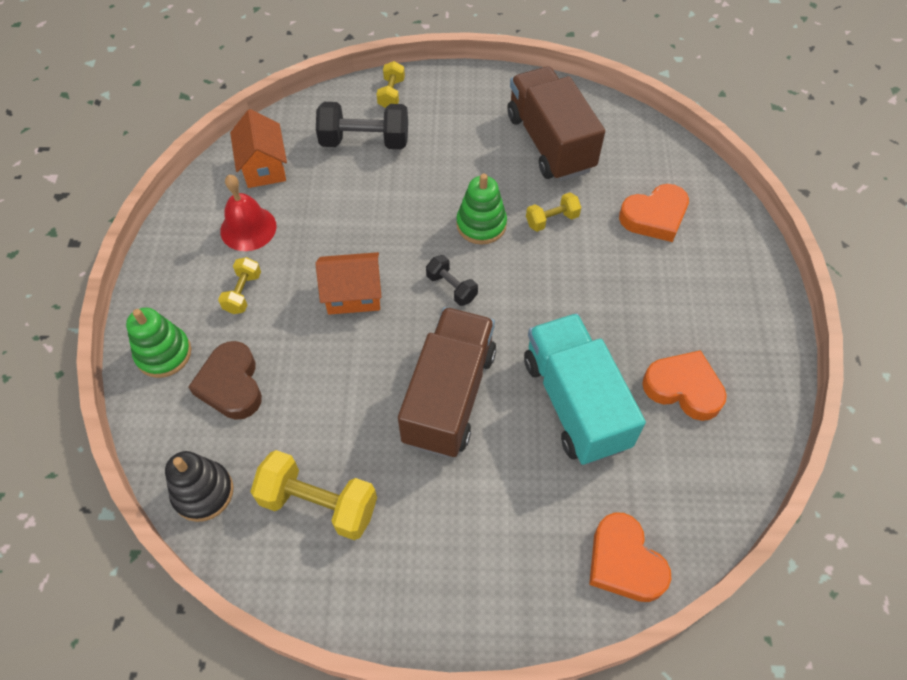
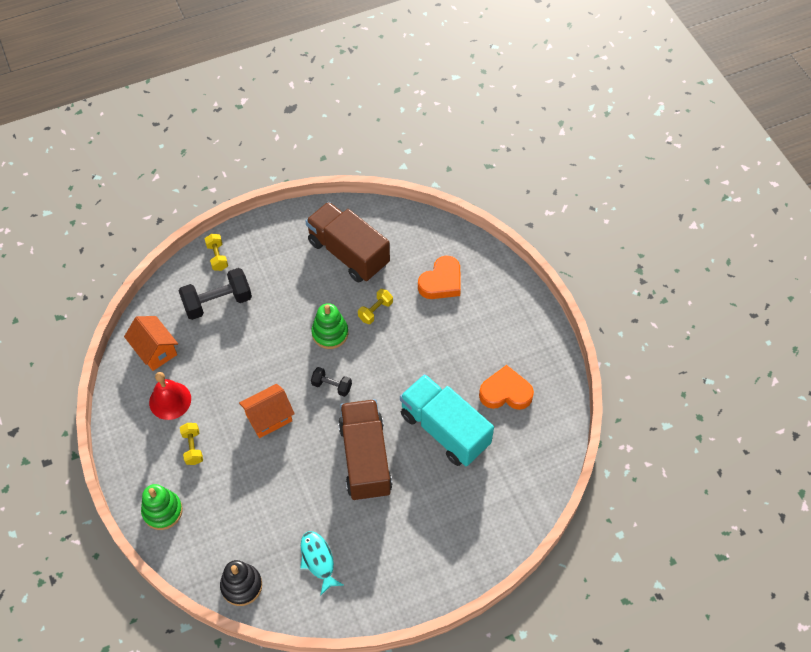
camera: 25 degrees left, 0 degrees up
brown heart [188,341,262,420] -> none
yellow dumbbell [250,450,377,540] -> turquoise fish [300,531,343,596]
orange heart [589,512,671,602] -> none

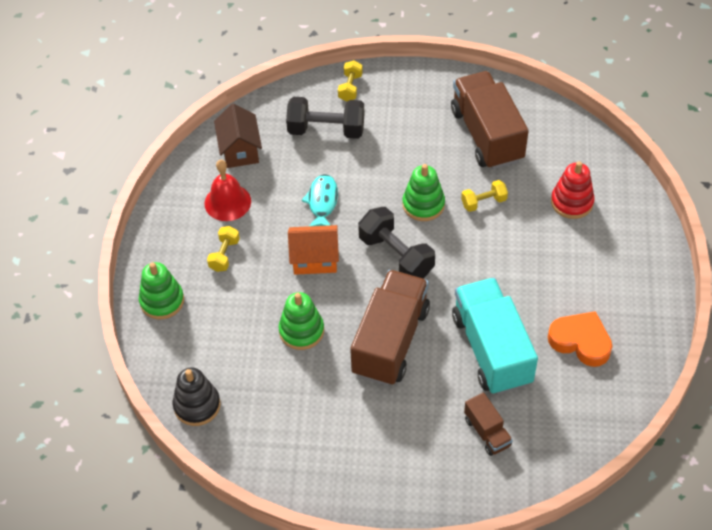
camera: 30 degrees right, 5 degrees down
orange house [124,316,178,371] -> brown house [214,104,262,168]
turquoise fish [300,531,343,596] -> turquoise fish moved to [301,174,338,226]
black dumbbell [311,367,352,397] -> black dumbbell [358,207,435,279], size x1.81
orange heart [418,256,461,299] -> red stacking toy [551,161,595,219]
none -> green stacking toy [278,292,324,350]
none -> brown truck [464,393,513,456]

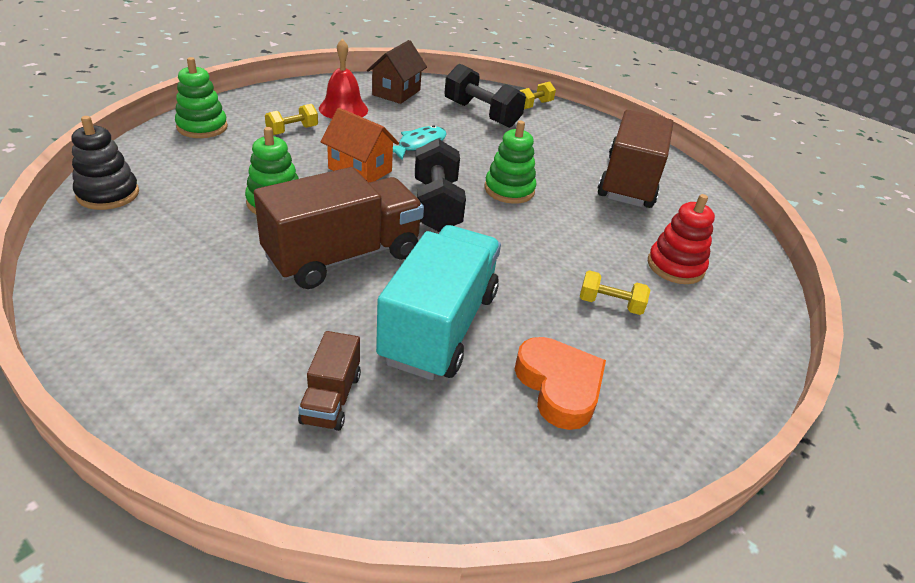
camera: 30 degrees right, 15 degrees down
yellow dumbbell [461,180,508,212] -> yellow dumbbell moved to [580,270,650,315]

